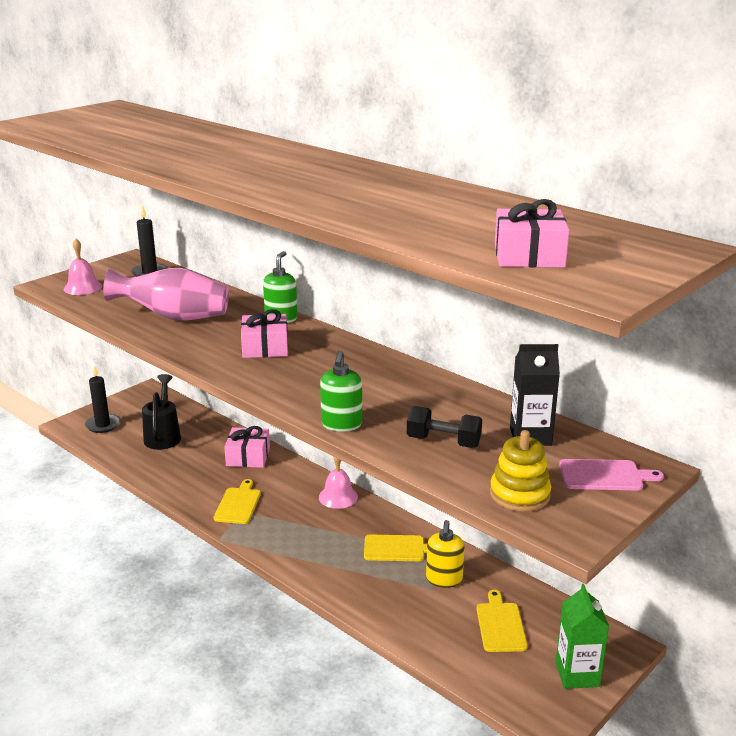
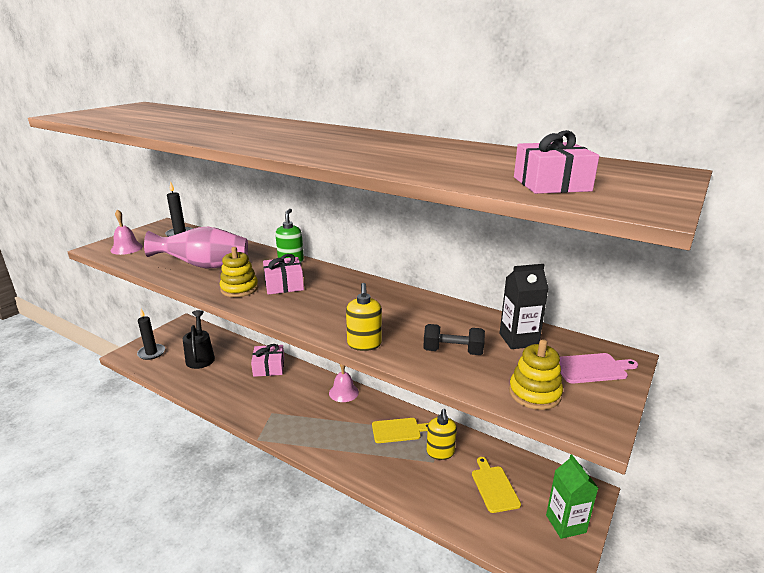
camera: 10 degrees left, 0 degrees up
yellow cutting board [214,479,261,524] -> none
green soap dispenser [320,350,362,432] -> yellow soap dispenser [346,283,382,351]
none -> yellow stacking toy [220,247,258,297]

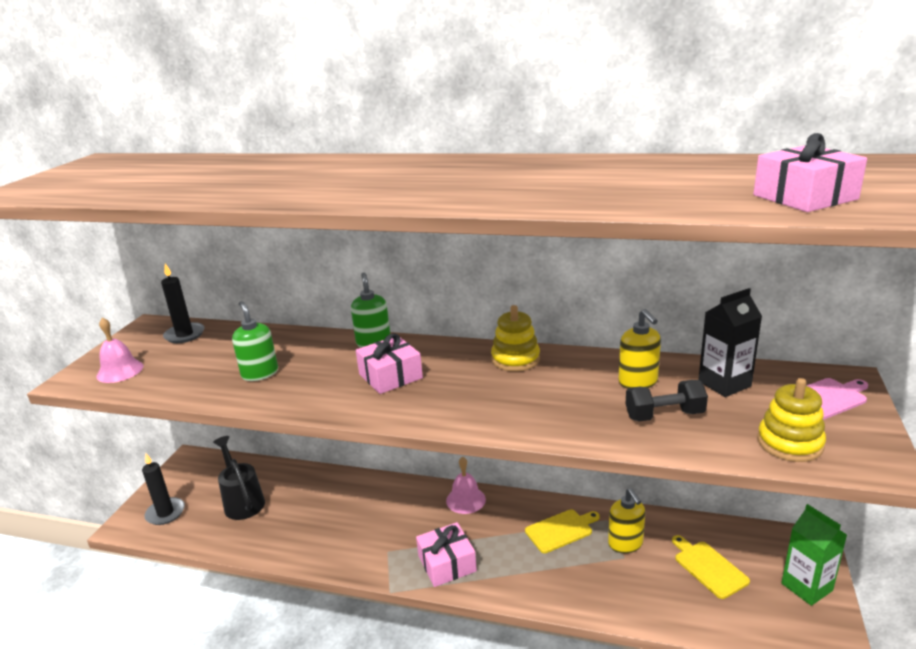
camera: 15 degrees left, 0 degrees up
pink vase [144,227,248,268] -> green soap dispenser [232,301,278,381]
yellow stacking toy [220,247,258,297] -> yellow stacking toy moved to [491,305,540,372]
pink gift [251,344,284,377] -> pink gift moved to [416,522,477,587]
yellow soap dispenser [346,283,382,351] -> yellow soap dispenser moved to [618,309,661,389]

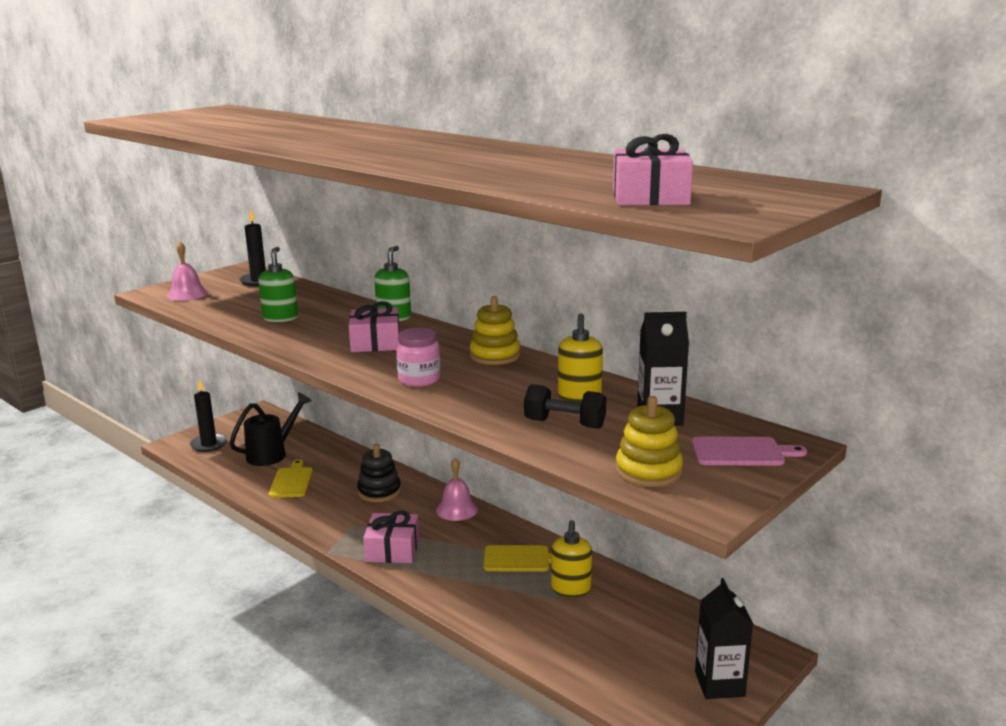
camera: 25 degrees right, 5 degrees down
black watering can [213,436,265,520] -> black watering can turned 45 degrees clockwise [229,392,312,466]
yellow cutting board [672,535,750,599] -> yellow cutting board moved to [269,459,313,498]
green carton [781,504,847,606] -> black carton [695,578,753,699]
none -> black stacking toy [357,444,401,502]
none -> pink jar [396,328,441,387]

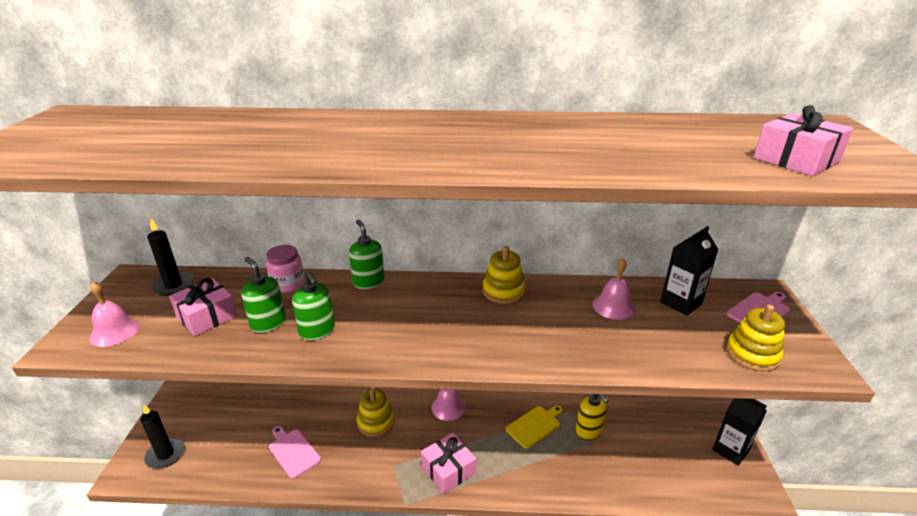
camera: 40 degrees left, 10 degrees up
black watering can [229,392,312,466] -> none
yellow cutting board [269,459,313,498] -> pink cutting board [269,426,321,479]
pink gift [349,301,400,352] -> pink gift moved to [169,278,238,336]
black stacking toy [357,444,401,502] -> yellow stacking toy [357,388,395,437]
pink jar [396,328,441,387] -> pink jar moved to [266,245,305,293]
black dumbbell [524,384,606,429] -> none
yellow soap dispenser [558,314,603,402] -> pink bell [593,258,635,320]
none -> green soap dispenser [292,271,335,340]

